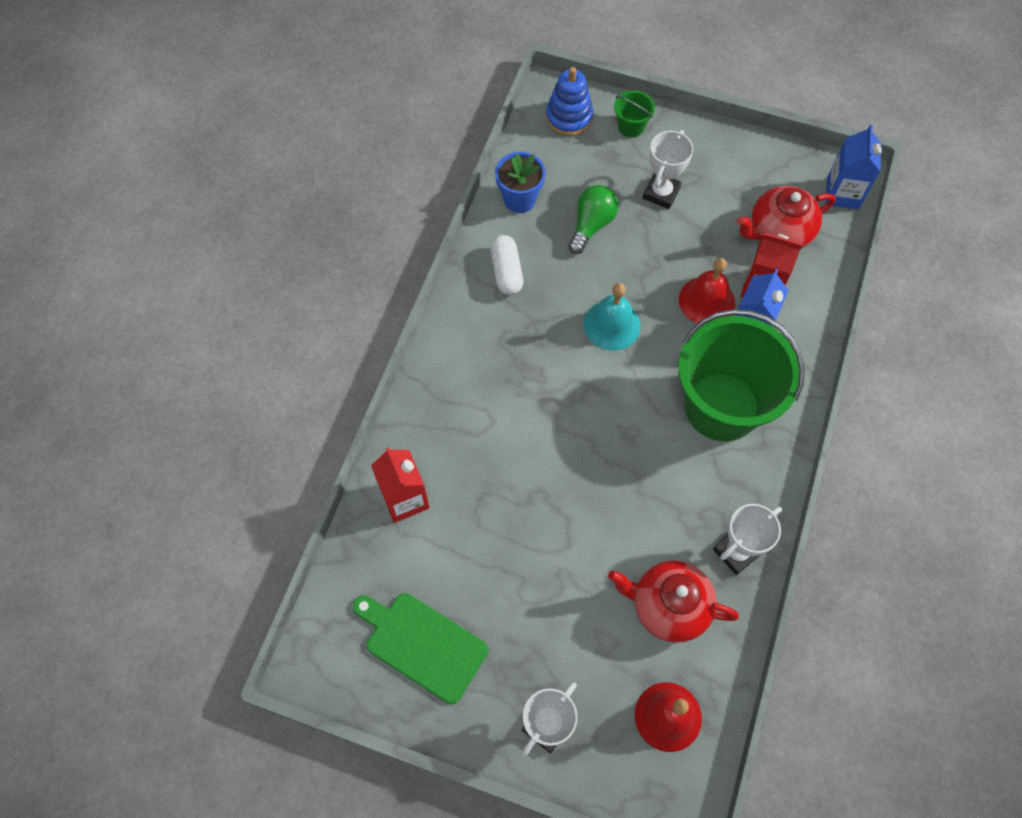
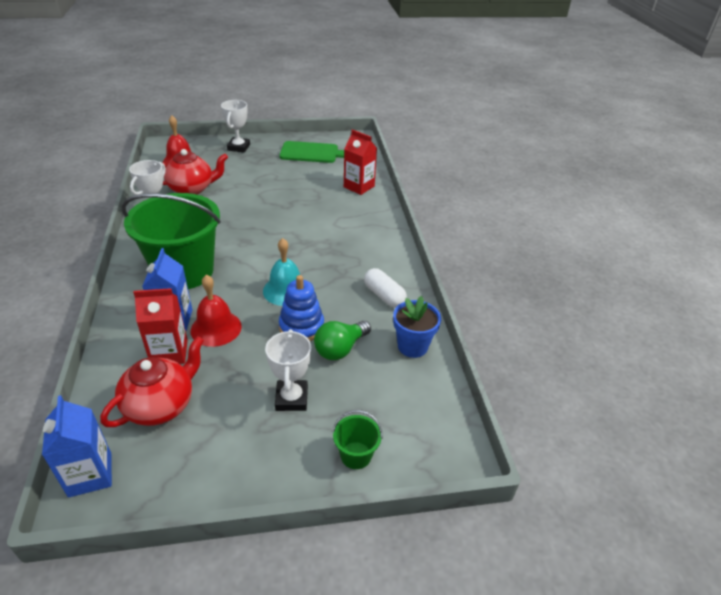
camera: 150 degrees right, 25 degrees down
blue stacking toy [546,67,593,136] -> blue stacking toy moved to [279,275,324,341]
green light bulb [568,185,619,254] -> green light bulb turned 45 degrees clockwise [314,321,371,360]

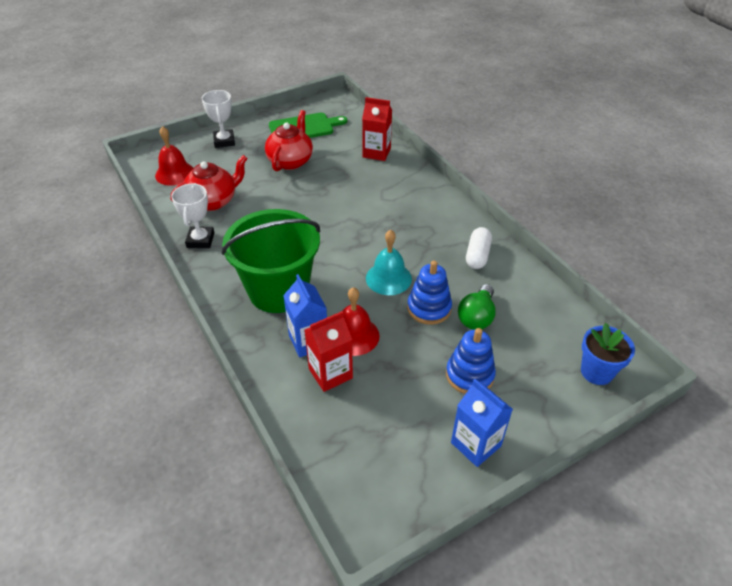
camera: 20 degrees left, 5 degrees up
blue carton [42,395,112,498] -> blue carton moved to [451,379,513,467]
red teapot [100,336,204,427] -> red teapot moved to [265,110,313,171]
white trophy [265,329,311,411] -> blue stacking toy [446,328,496,394]
green bucket [332,410,382,469] -> none
white capsule [364,268,407,308] -> white capsule turned 75 degrees clockwise [466,227,492,269]
blue flower pot [393,296,441,358] -> blue flower pot moved to [581,323,635,385]

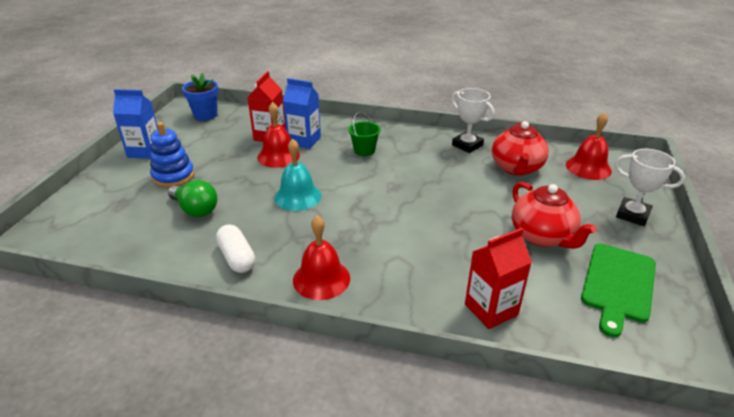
camera: 135 degrees right, 10 degrees down
green bucket [221,209,320,313] -> green bucket [348,112,381,156], size x0.40
blue stacking toy [407,261,452,325] -> none
green light bulb [458,284,496,330] -> green light bulb turned 150 degrees clockwise [168,180,217,217]
blue flower pot [581,323,635,385] -> blue flower pot moved to [182,73,219,121]
none -> red bell [293,215,350,300]

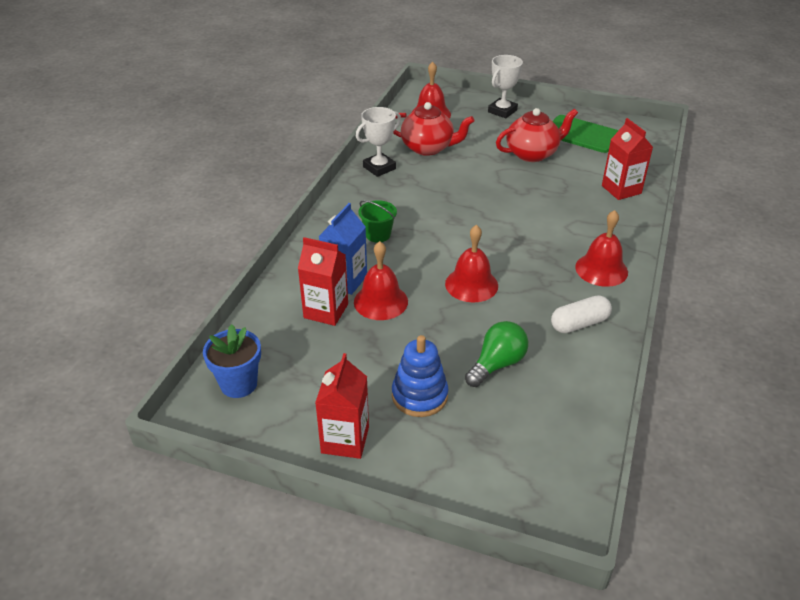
camera: 85 degrees left, 5 degrees up
blue carton [113,89,158,159] -> red carton [315,353,369,459]
turquoise bell [274,139,322,211] -> red bell [445,225,498,302]

